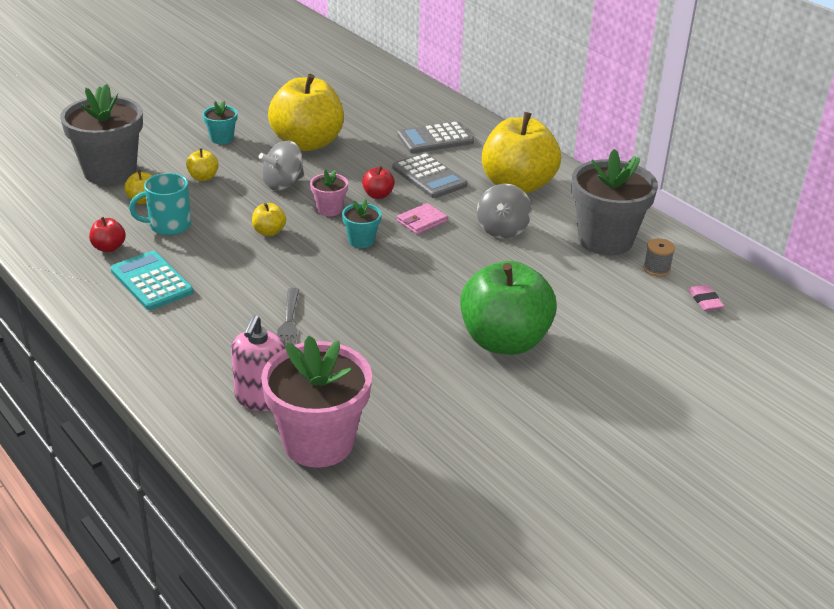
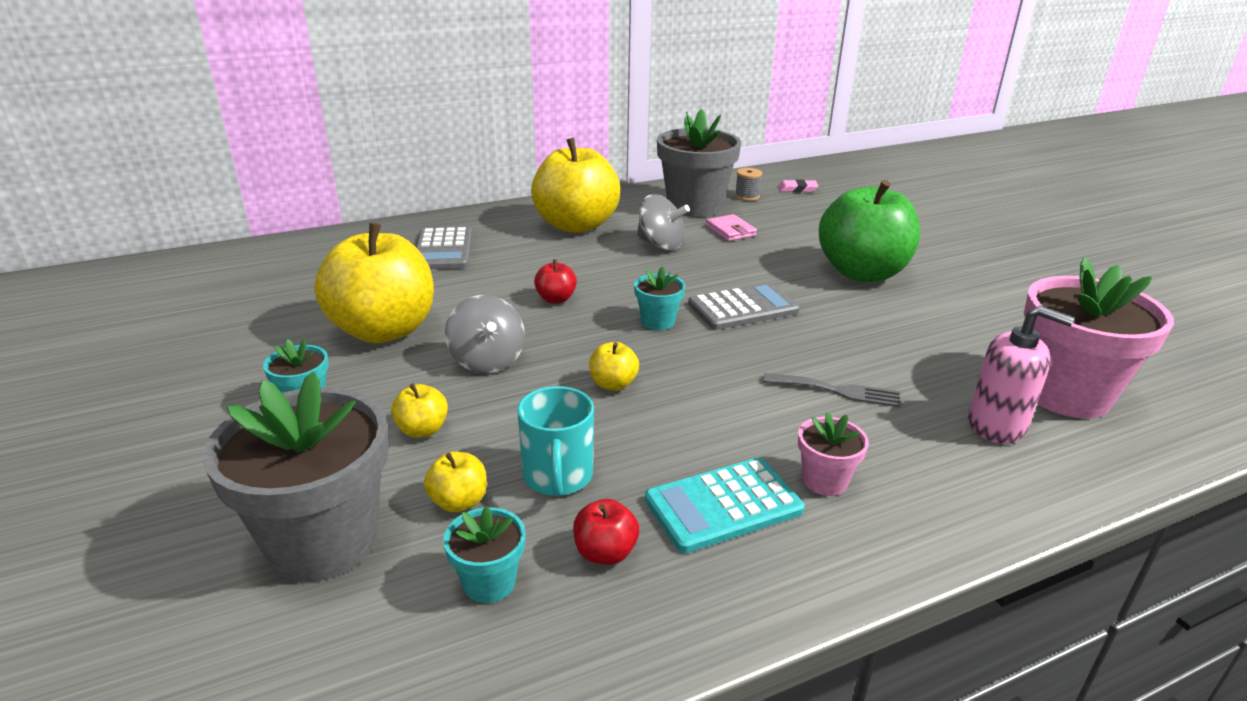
camera: 75 degrees left, 5 degrees down
pink flower pot [310,170,348,216] -> pink flower pot moved to [798,412,869,496]
grey calculator [392,153,467,198] -> grey calculator moved to [688,282,800,330]
pink wallet [397,203,448,235] -> pink wallet moved to [705,214,757,241]
none -> turquoise flower pot [443,506,526,603]

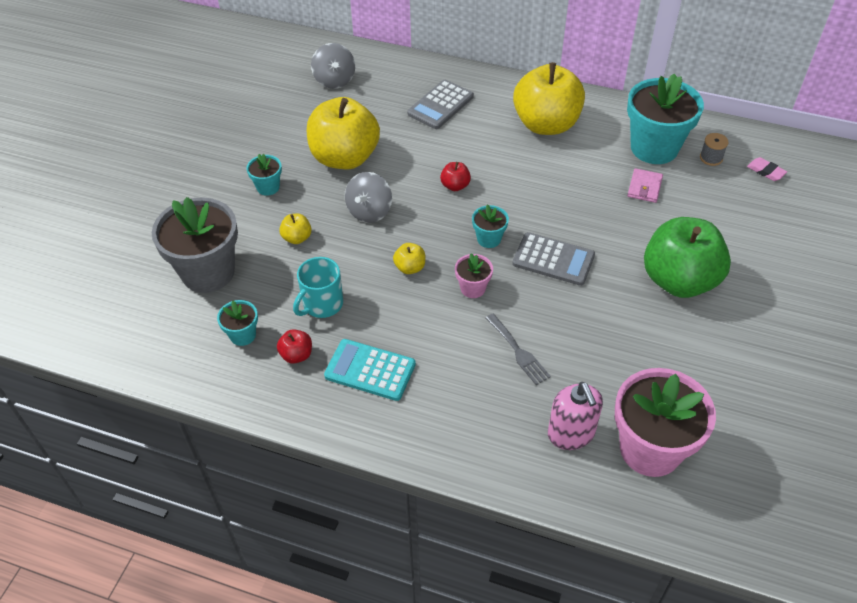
camera: 45 degrees right, 20 degrees up
yellow apple [424,451,487,512] -> none
grey spinning top [637,194,690,250] -> grey spinning top moved to [311,43,355,89]
grey flower pot [657,109,741,217] -> turquoise flower pot [627,73,704,164]
pink flower pot [798,412,869,496] -> pink flower pot moved to [455,253,493,298]

